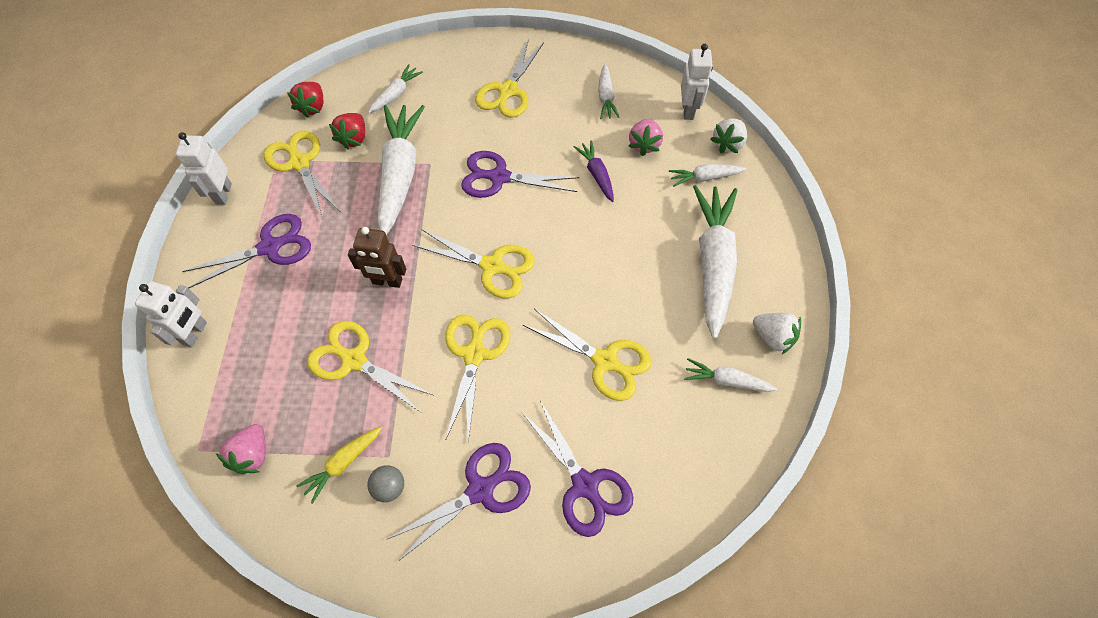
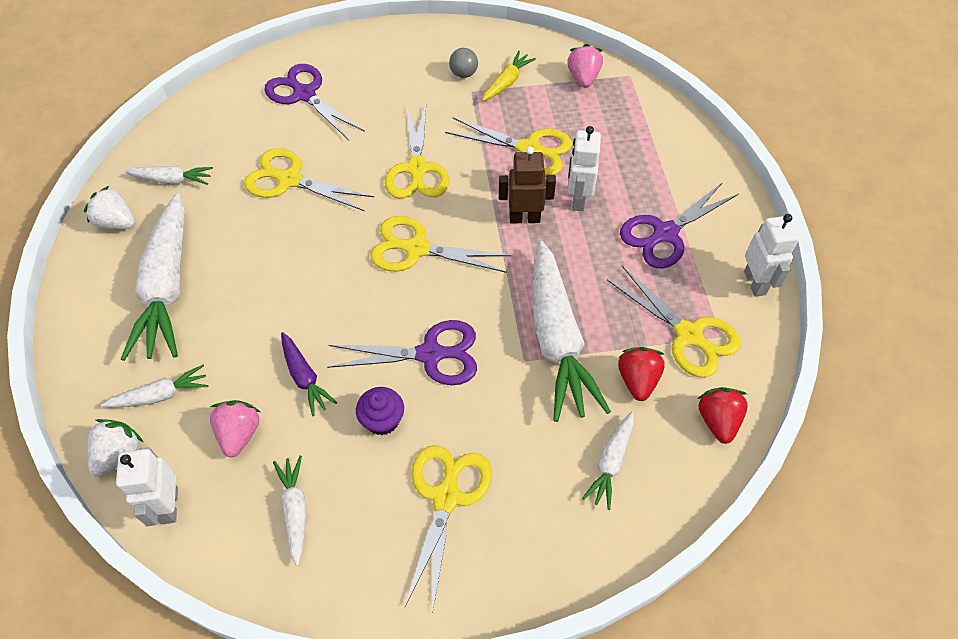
camera: 170 degrees right, 5 degrees down
white robot [135,281,207,348] -> white robot moved to [568,126,601,211]
purple scissors [386,443,531,560] -> none
none -> purple cupcake [356,387,404,435]

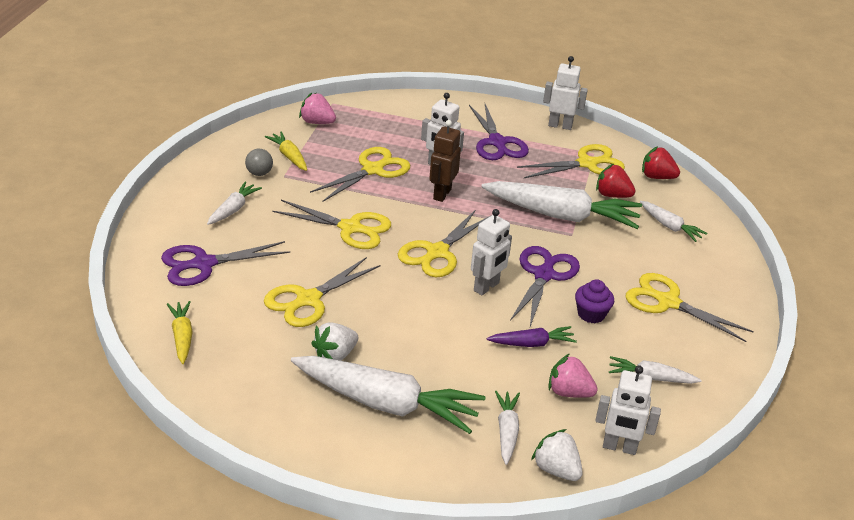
camera: 70 degrees left, 20 degrees down
white strawberry [84,186,135,229] -> white strawberry moved to [311,322,358,361]
white carrot [124,166,213,185] -> white carrot moved to [207,182,262,225]
none -> yellow carrot [167,301,192,364]
none -> white robot [471,209,512,295]

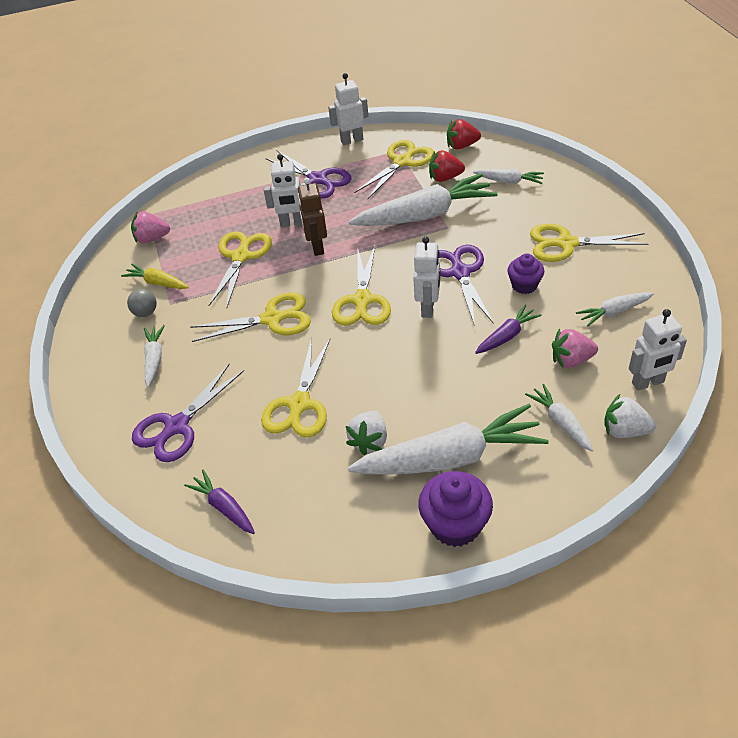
camera: 25 degrees left, 10 degrees up
yellow carrot [167,301,192,364] -> purple carrot [184,470,255,534]
none -> purple cupcake [418,471,493,547]

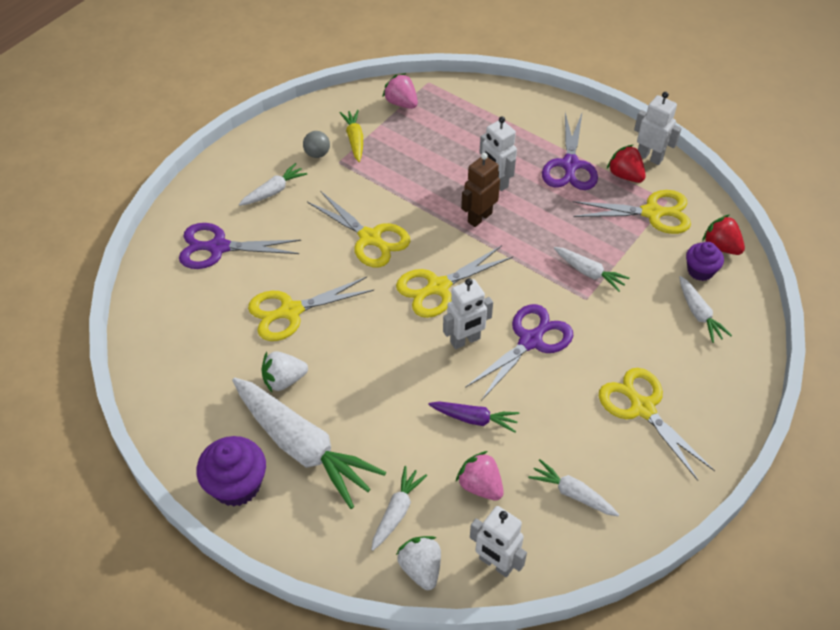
camera: 50 degrees right, 5 degrees up
purple carrot [184,470,255,534] -> none
yellow scissors [208,231,272,308] -> none
white carrot [349,173,498,226] -> white carrot [554,247,630,292], size x0.48
red strawberry [429,150,465,182] -> red strawberry moved to [607,145,646,183]
purple cupcake [507,254,544,294] -> purple cupcake moved to [686,242,724,281]

